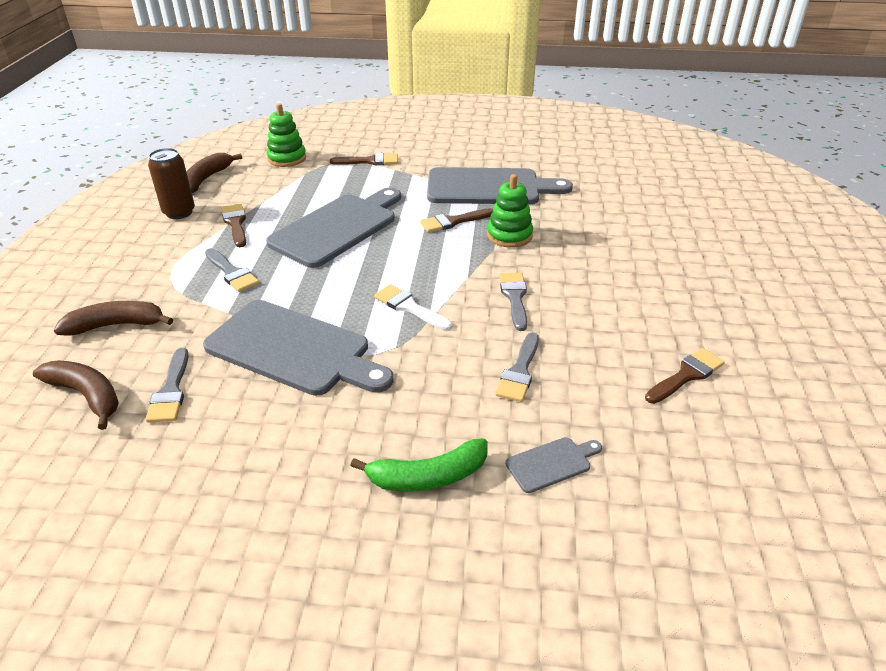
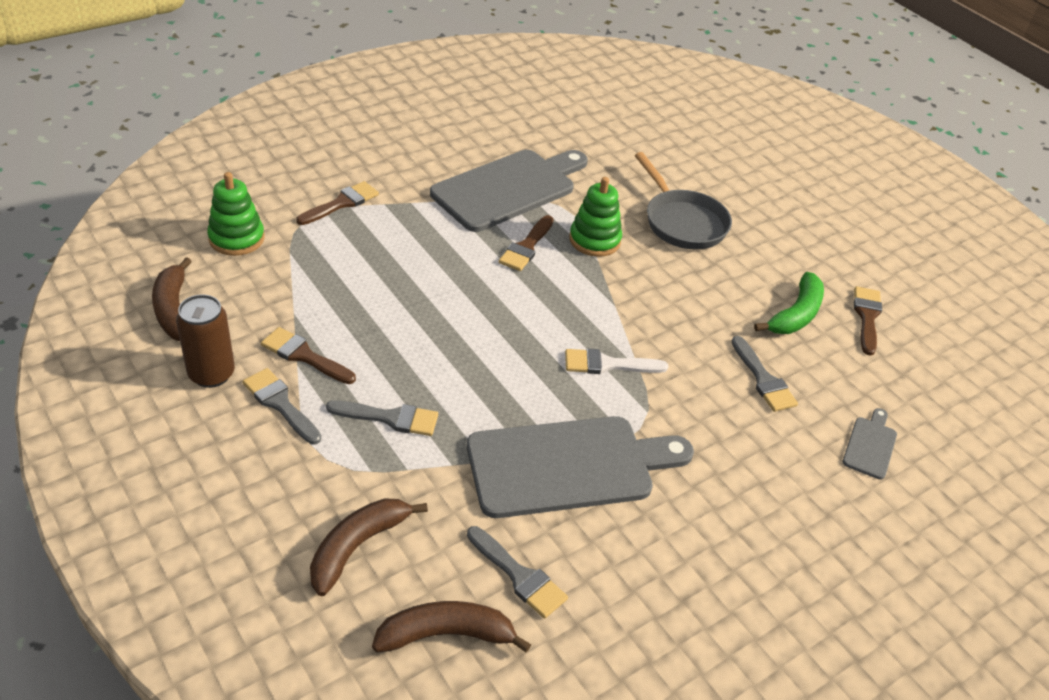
camera: 45 degrees left, 5 degrees up
grey cutting board [266,188,401,268] -> none
green banana [350,438,488,492] -> green banana moved to [754,272,824,334]
grey brush [499,273,527,331] -> grey brush moved to [243,368,321,444]
none -> grey pan [635,152,732,250]

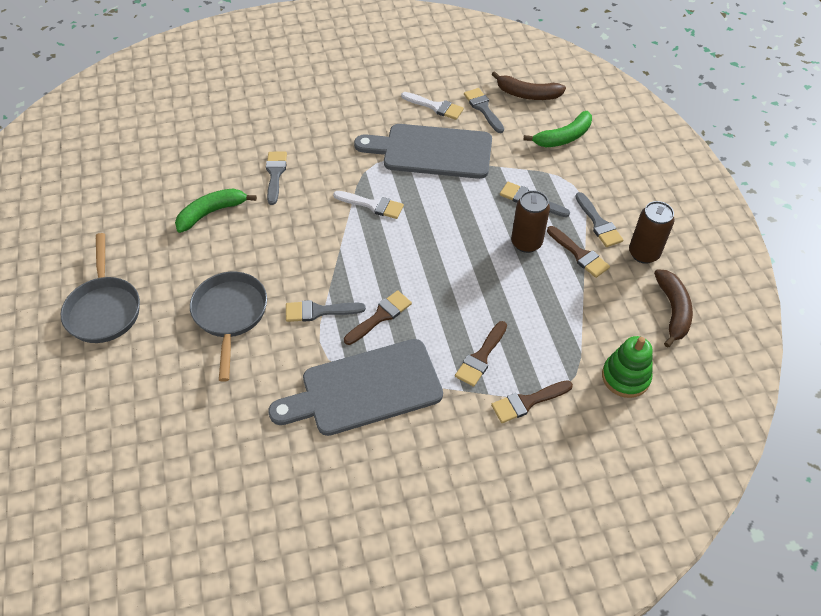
camera: 155 degrees left, 10 degrees up
brown banana [310,498,428,596] -> green banana [524,111,592,147]
green stacking toy [569,177,622,257] -> grey brush [286,300,366,322]
grey cutting board [843,408,897,480] -> none
brown brush [854,286,882,356] -> brown brush moved to [455,321,507,387]
none -> grey pan [61,233,140,343]
none -> white brush [401,92,464,120]
none -> brown can [511,190,550,253]

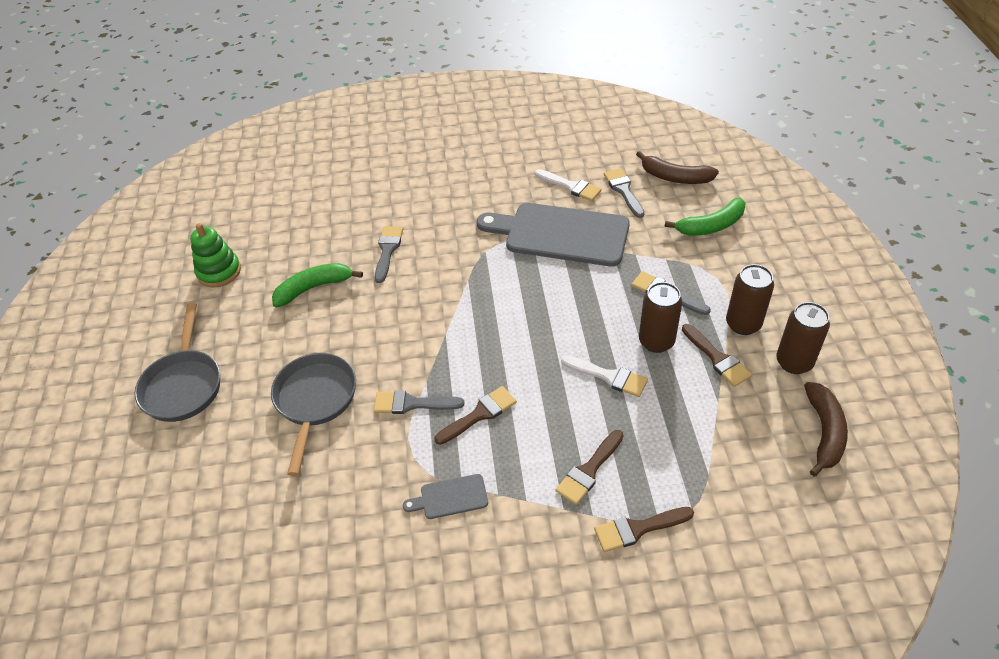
camera: 10 degrees right, 5 degrees down
grey cutting board [268,339,443,436] -> grey cutting board [403,474,488,519], size x0.43
white brush [333,191,404,219] -> white brush moved to [561,355,648,397]
grey brush [575,192,623,247] -> brown can [726,264,774,335]
green stacking toy [602,336,653,398] -> green stacking toy moved to [190,223,241,287]

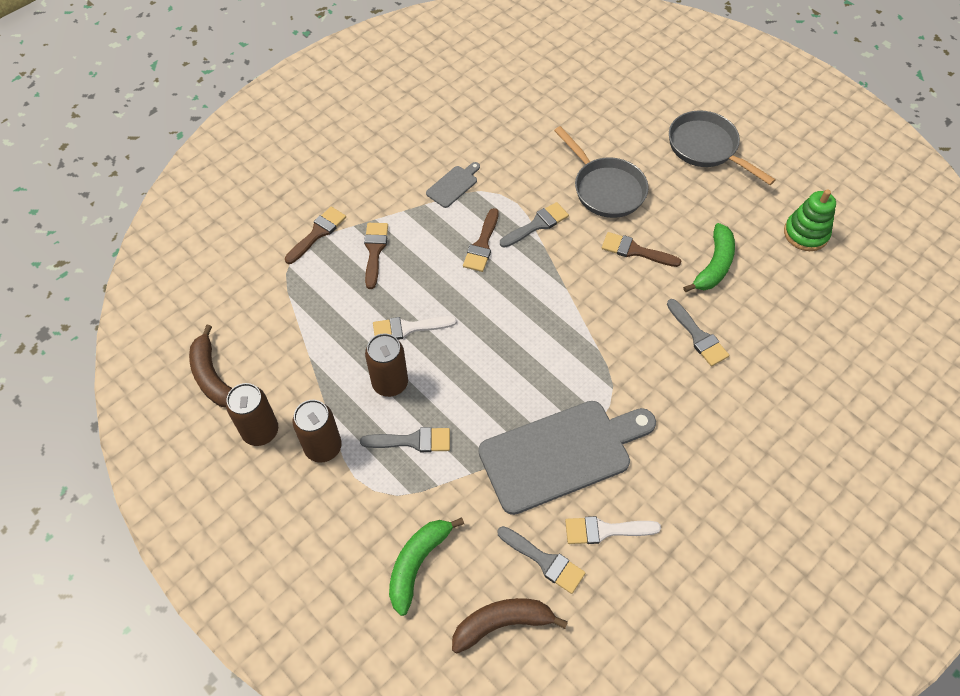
camera: 140 degrees right, 10 degrees up
brown brush [682,324,752,387] -> brown brush moved to [602,232,681,267]

